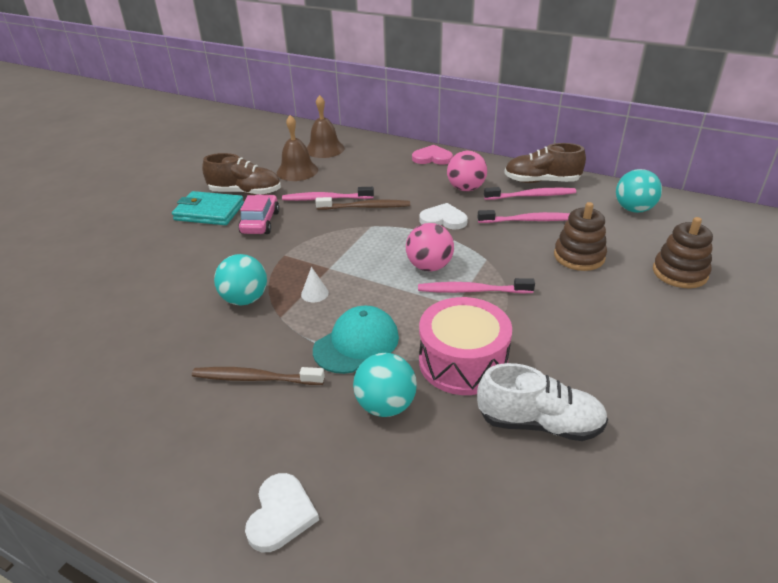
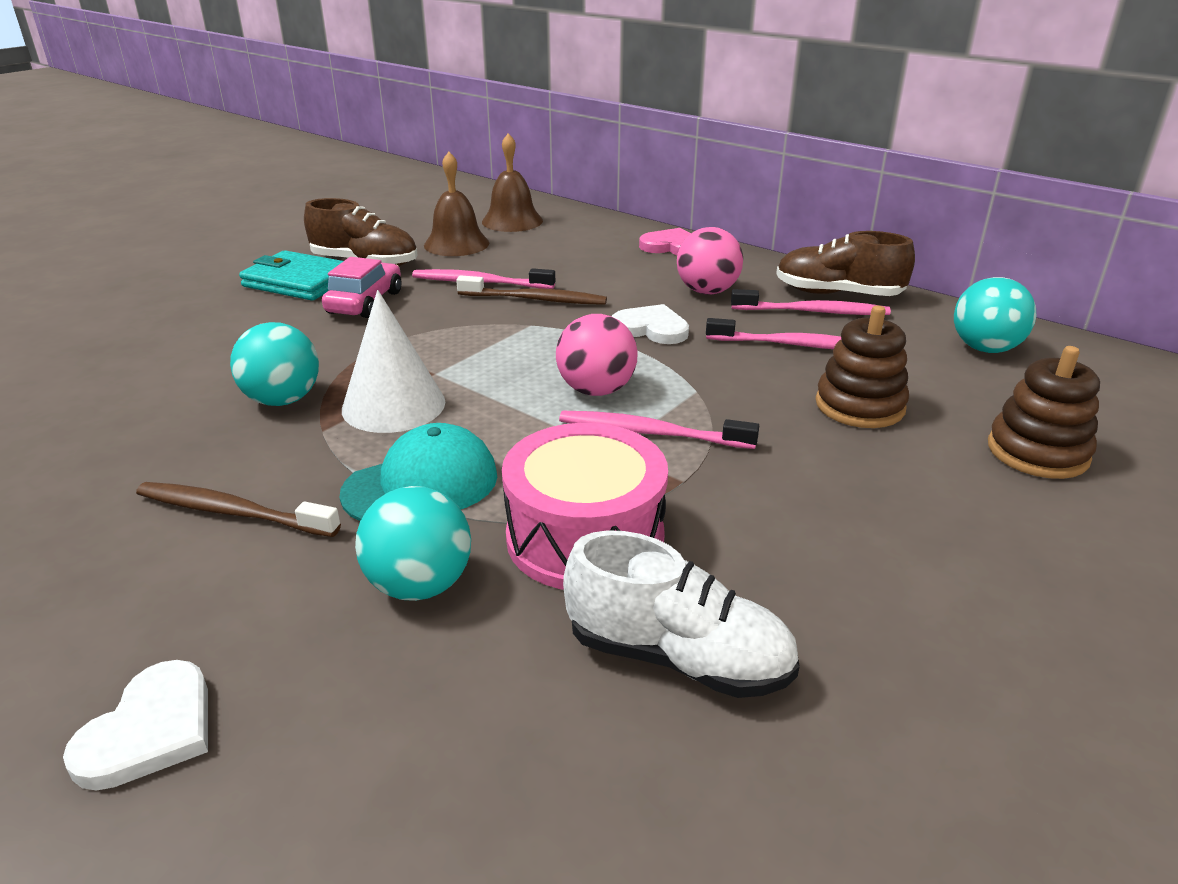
camera: 10 degrees right, 5 degrees down
white cone [301,267,329,302] -> white cone [342,290,445,433], size x2.24

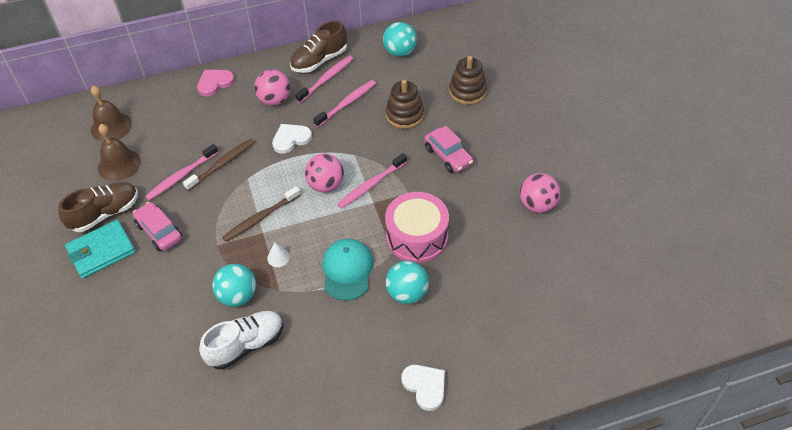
camera: 55 degrees left, 20 degrees up
brown toothbrush [136,482,341,537] -> brown toothbrush moved to [222,186,301,242]
white cone [342,290,445,433] -> white cone [267,242,290,267], size x0.45
white shoe [563,530,800,698] -> white shoe moved to [199,311,284,369]
none -> pink car [424,126,473,173]
none -> pink ball [520,173,561,213]

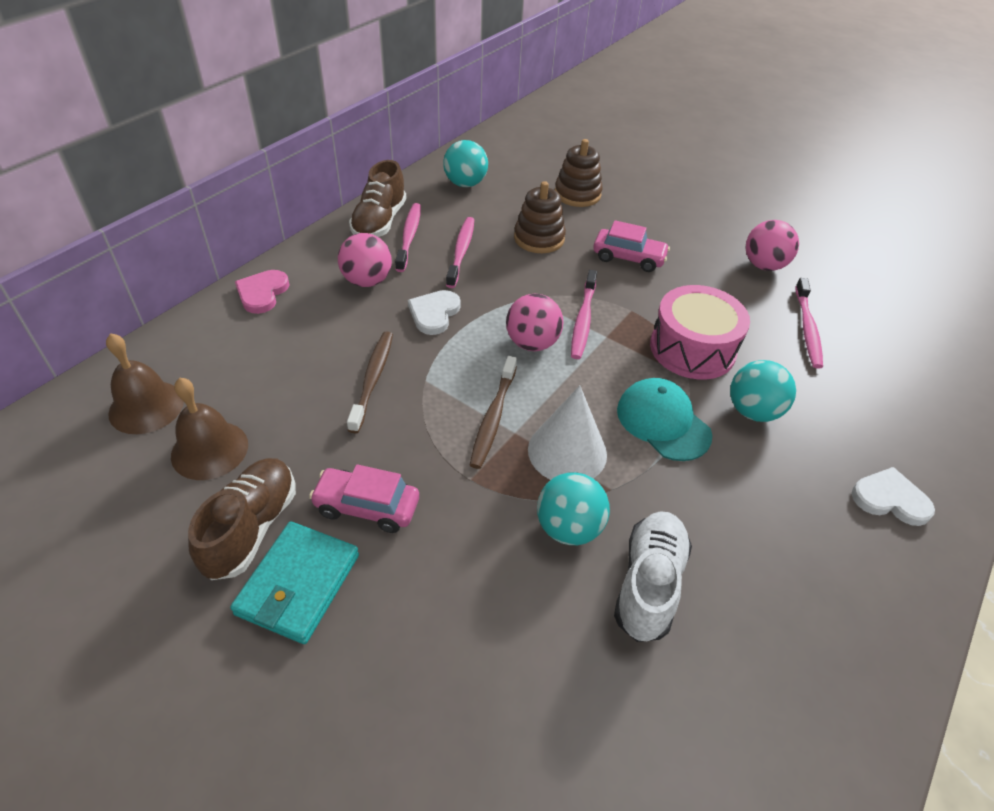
camera: 40 degrees left, 5 degrees down
pink toothbrush [145,144,219,201] -> pink toothbrush moved to [795,278,823,369]
white cone [267,242,290,267] -> white cone [528,385,607,480], size x2.24

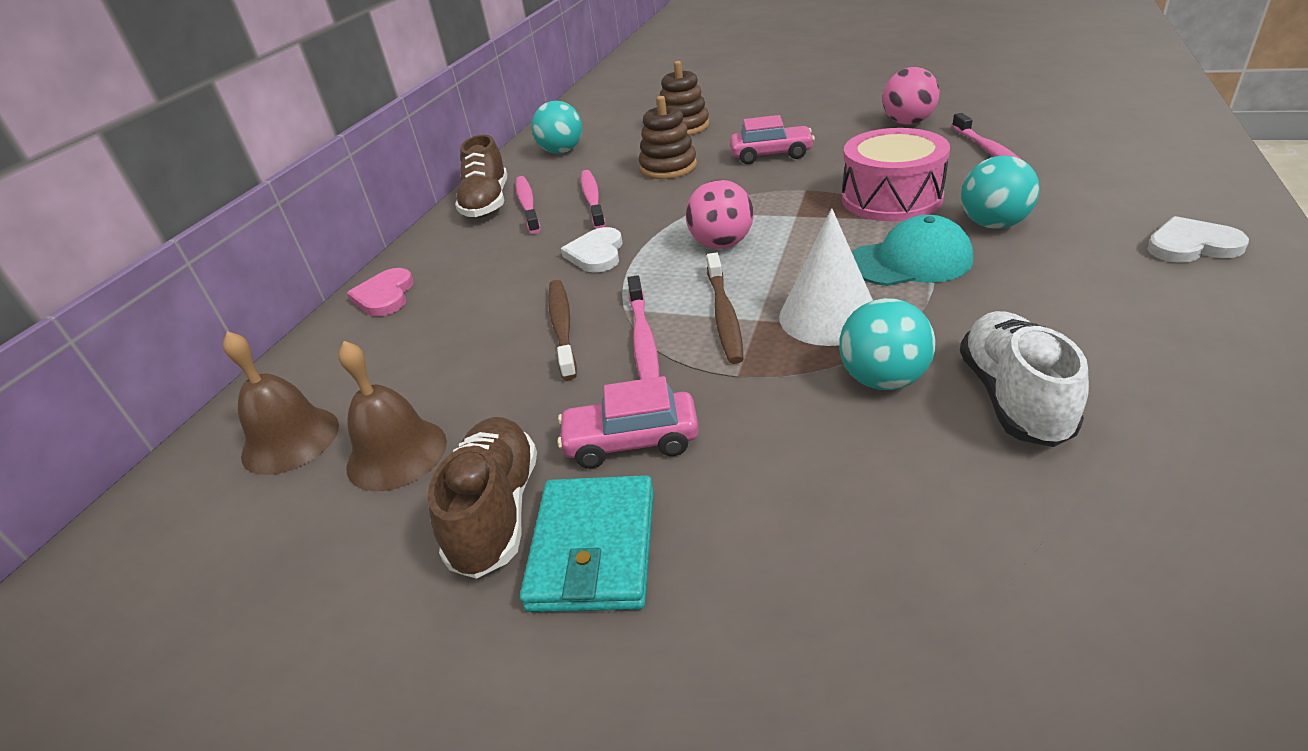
camera: 10 degrees left, 10 degrees down
pink ball [338,233,392,287] -> none
pink toothbrush [571,270,597,359] -> pink toothbrush moved to [627,275,659,380]
turquoise cap [617,378,712,461] -> turquoise cap turned 135 degrees clockwise [852,215,973,286]

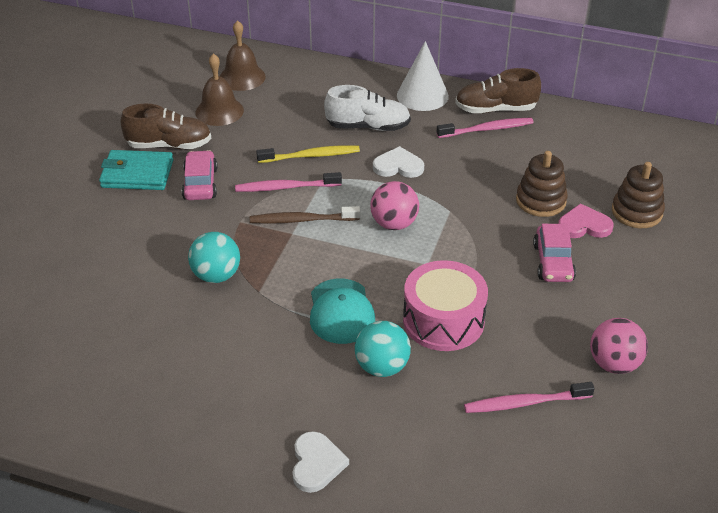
camera: 85 degrees right, 5 degrees up
pink heart [347,268,414,316] -> pink heart moved to [558,204,613,238]
turquoise ball [532,101,582,154] -> none
brown toothbrush [548,280,577,380] -> yellow toothbrush [256,145,360,163]
pink toothbrush [581,170,606,229] -> none
white cone [779,208,873,346] -> white cone moved to [397,41,449,111]
white shoe [960,311,1089,447] -> white shoe moved to [324,85,411,131]

